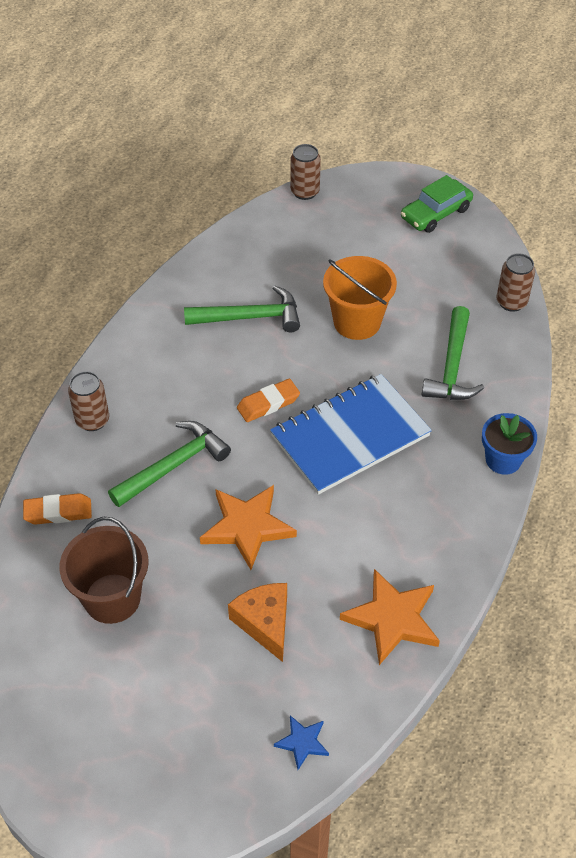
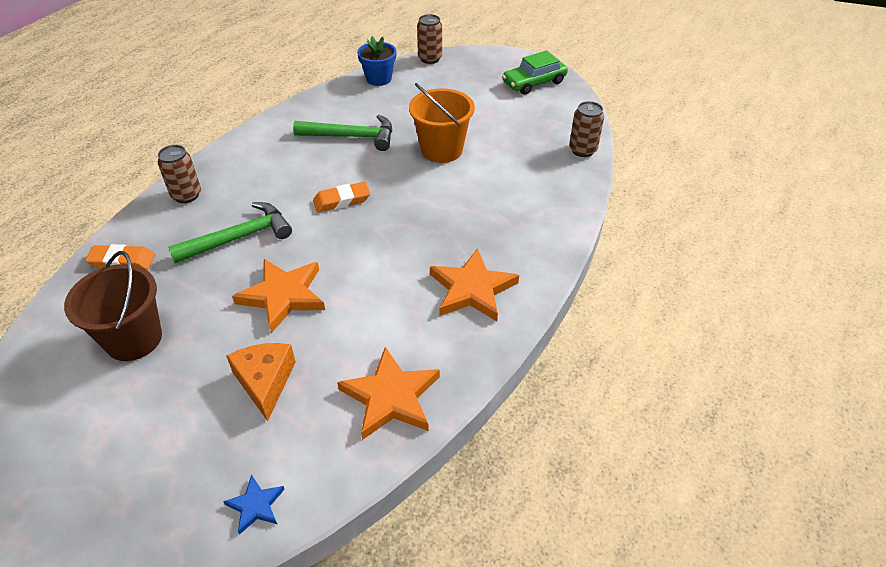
camera: 10 degrees right, 5 degrees down
blue notebook [270,374,432,495] -> none
green hammer [422,306,484,400] -> none
blue flower pot [482,413,537,475] -> blue flower pot moved to [357,36,397,86]
none -> orange star [430,248,519,321]

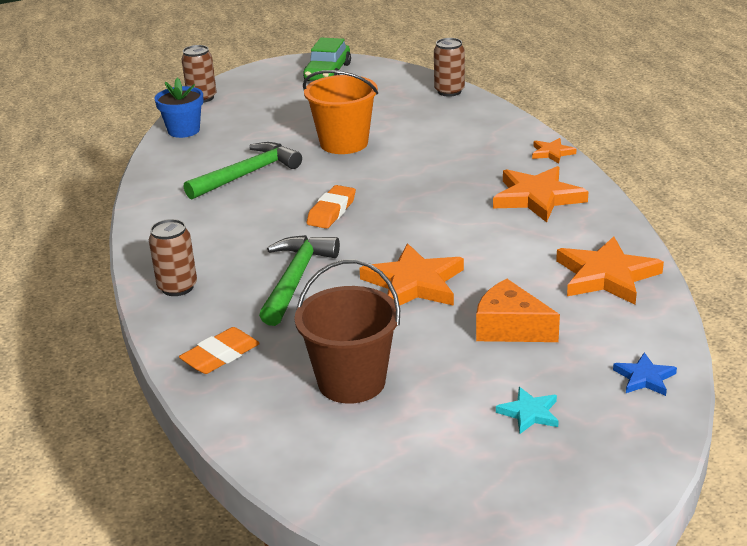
camera: 45 degrees left, 15 degrees down
none -> turquoise star [496,387,559,434]
none -> orange star [532,138,576,164]

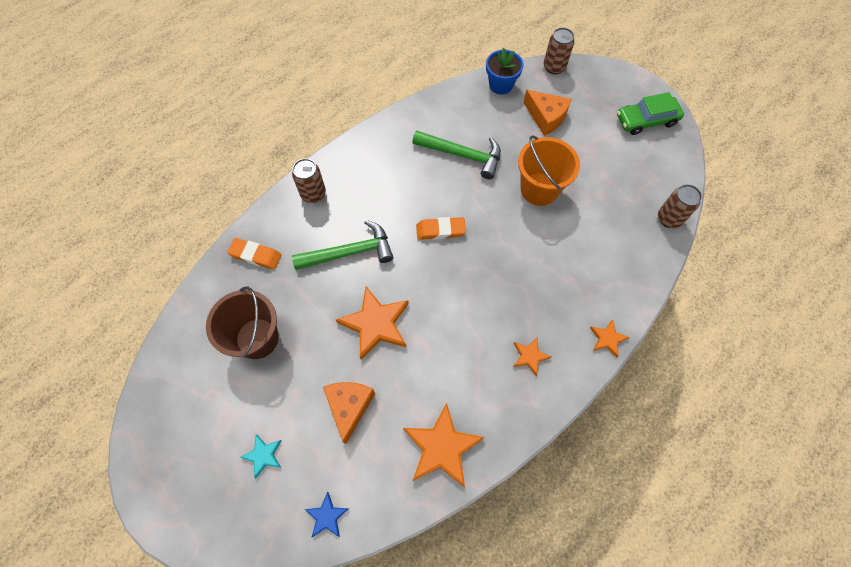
camera: 60 degrees right, 35 degrees up
orange star [493,166,589,222] -> orange star [513,338,551,376], size x0.51
none -> orange cheese [523,90,572,136]

